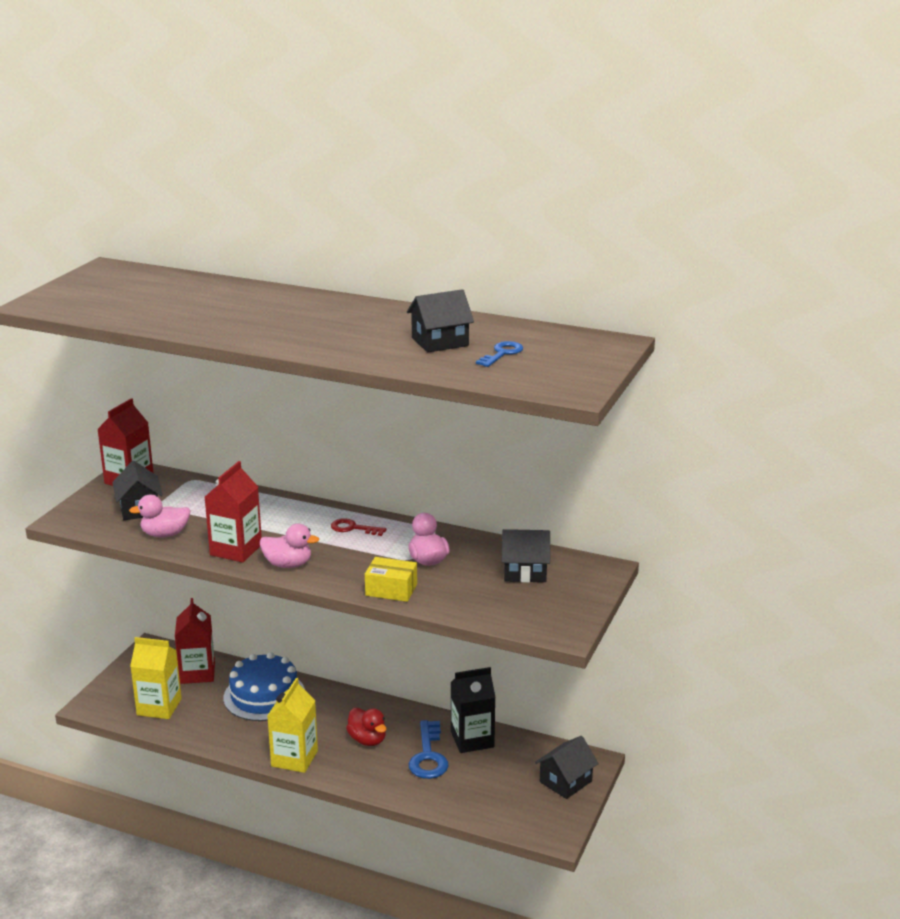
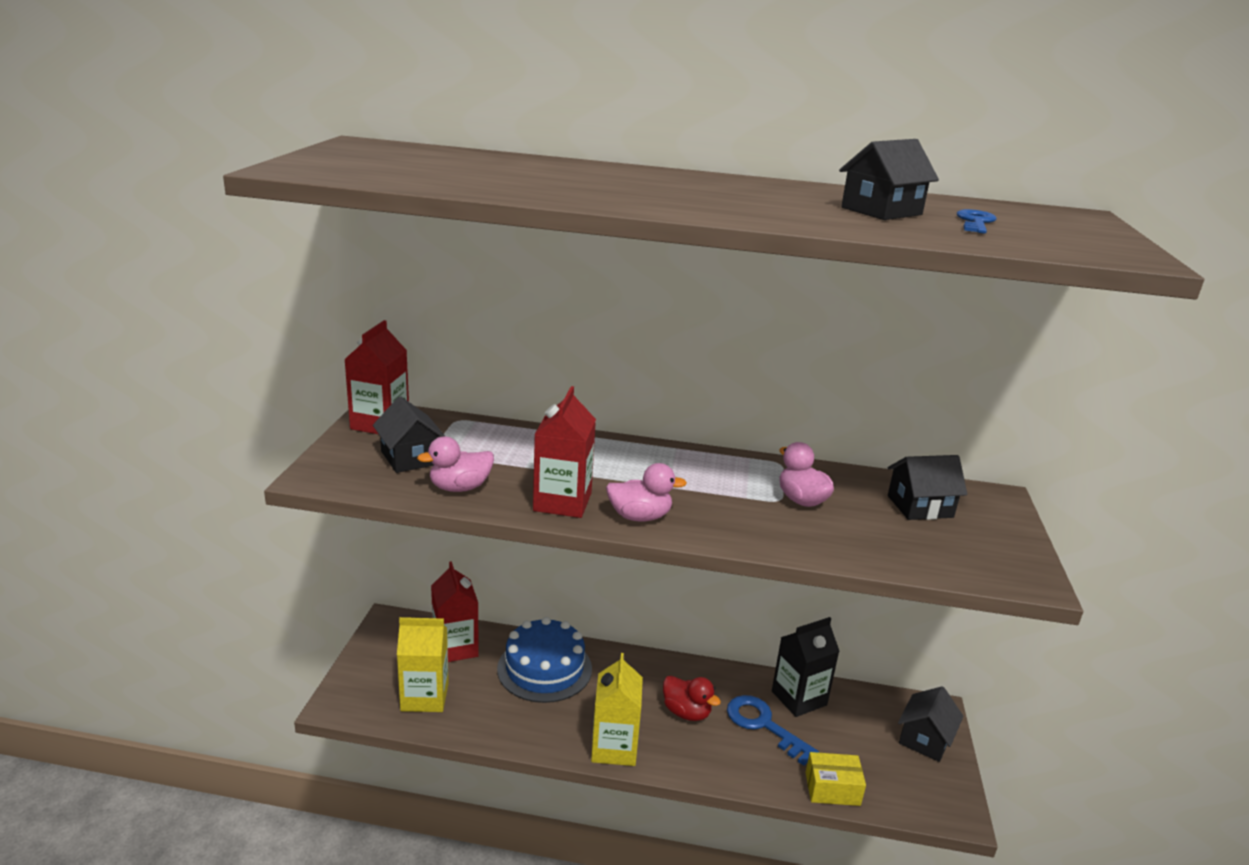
camera: 15 degrees left, 0 degrees up
red key [331,518,386,536] -> none
yellow box [365,557,417,602] -> yellow box moved to [805,752,866,806]
blue key [409,720,448,779] -> blue key turned 150 degrees clockwise [727,695,819,766]

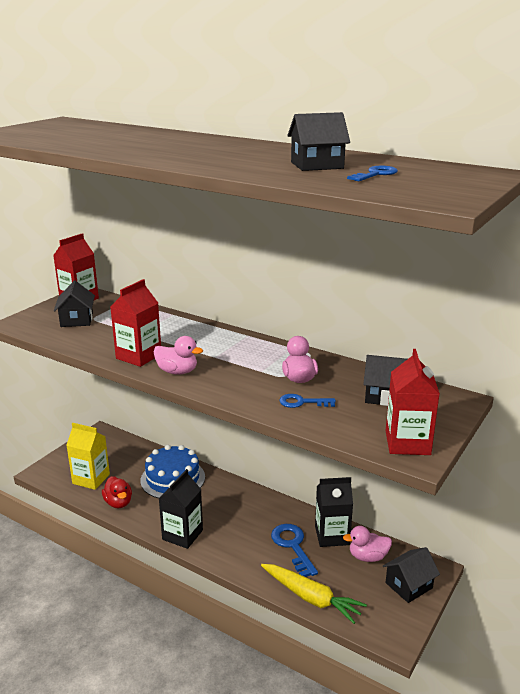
camera: 25 degrees right, 0 degrees up
pink duck [417,436,494,492] -> pink duck moved to [343,526,392,562]
red carton [431,561,479,662] -> red carton moved to [386,349,440,455]
yellow carton [591,653,643,766] -> black carton [159,469,203,549]
red duck [663,675,721,721] -> red duck moved to [102,476,132,508]
yellow box [805,752,866,806] -> yellow carrot [261,564,367,624]
none -> blue key [279,394,336,408]

